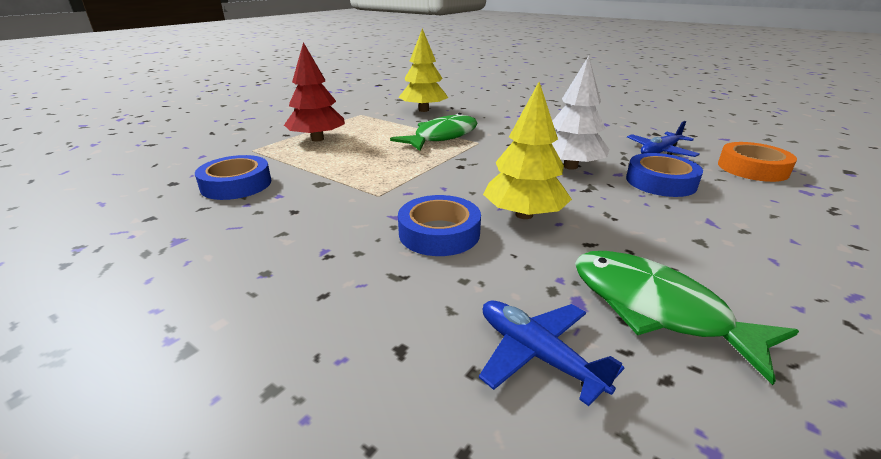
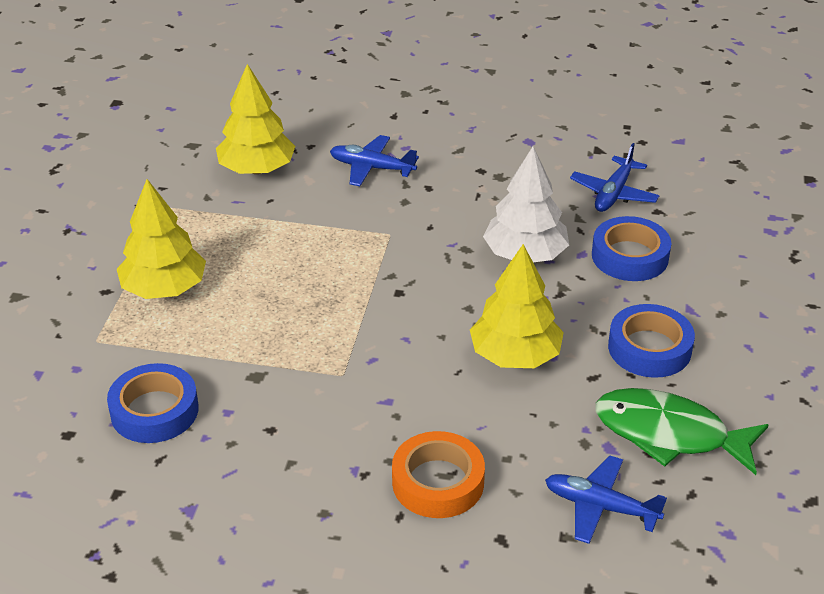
camera: 25 degrees left, 10 degrees up
red tree [284,42,345,141] -> yellow tree [117,179,206,299]
green fish [390,113,477,151] -> none
blue tape [398,195,481,256] -> blue tape moved to [608,304,695,378]
orange tape [718,142,797,182] -> orange tape moved to [392,431,485,518]
none -> blue plane [330,135,419,186]

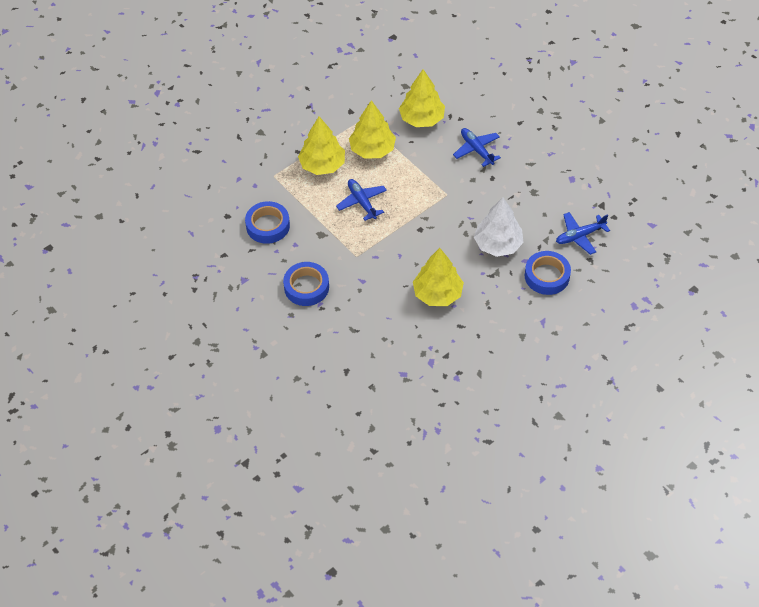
camera: 40 degrees right, 15 degrees up
orange tape [392,431,485,518] -> none
blue plane [545,455,667,544] -> blue plane moved to [336,179,387,221]
green fish [595,388,769,475] -> none
blue tape [608,304,695,378] -> blue tape moved to [283,262,329,306]
none -> yellow tree [349,100,396,159]

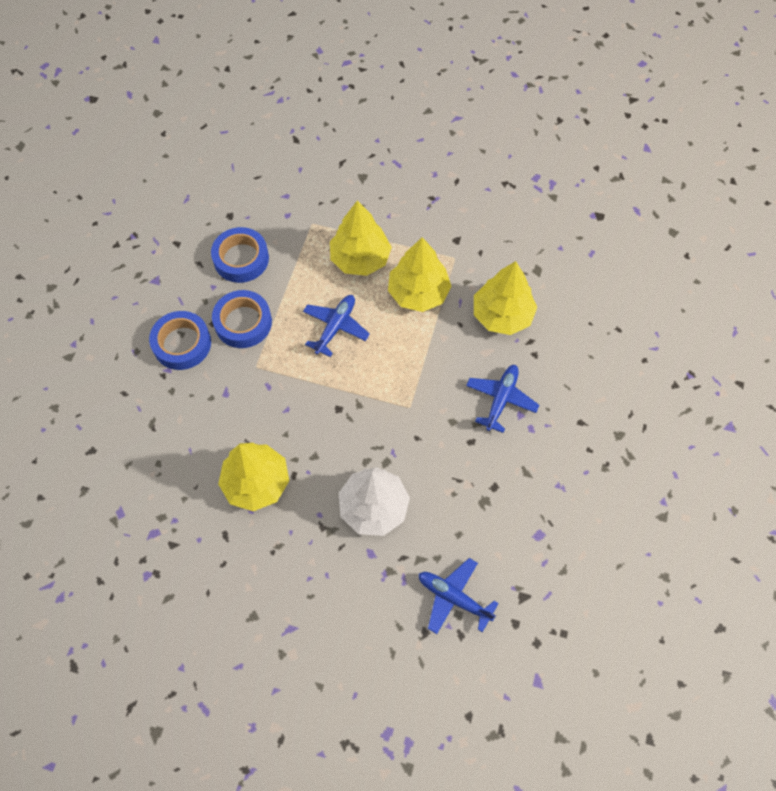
camera: 55 degrees right, 10 degrees up
blue tape [525,251,571,295] -> blue tape moved to [212,290,272,348]

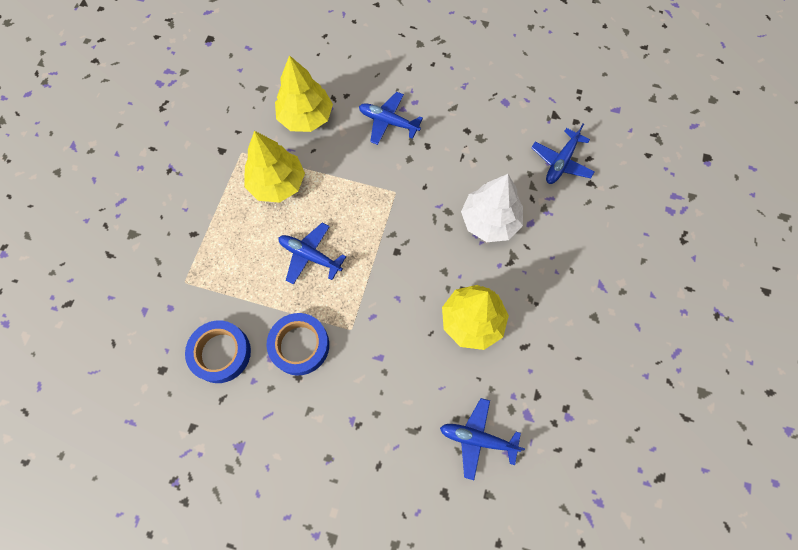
camera: 90 degrees left, 5 degrees up
blue tape [149,311,211,370] -> none
yellow tree [330,200,392,276] -> none
none -> blue plane [440,398,525,480]

